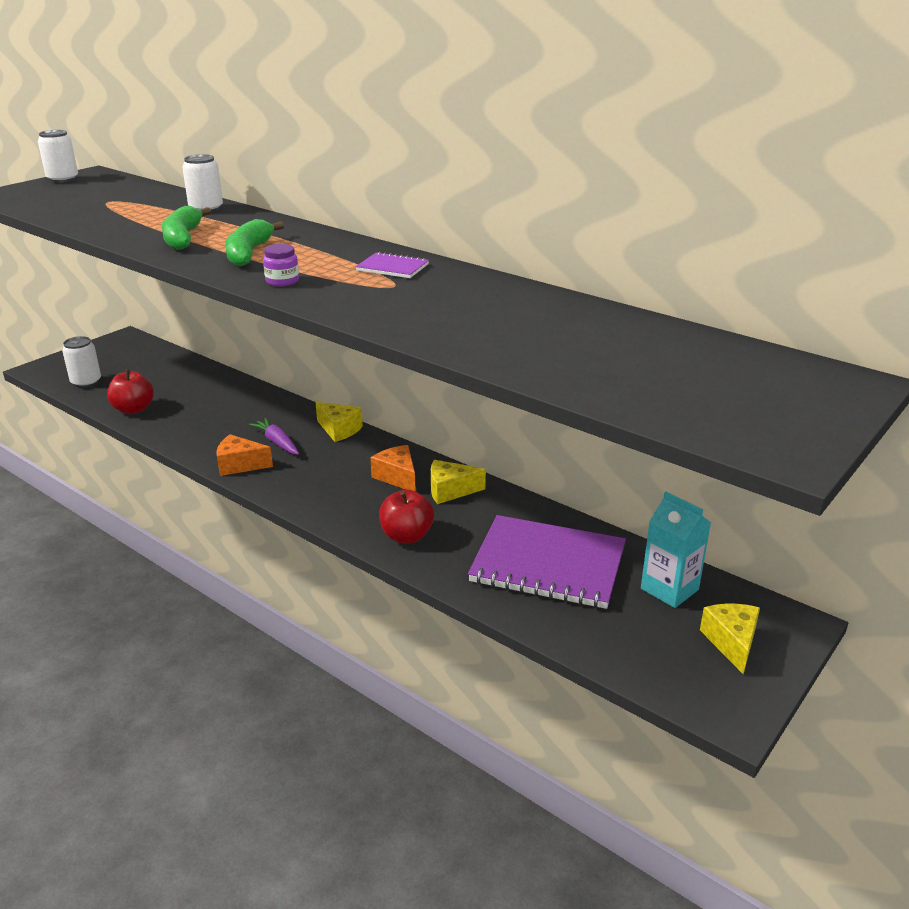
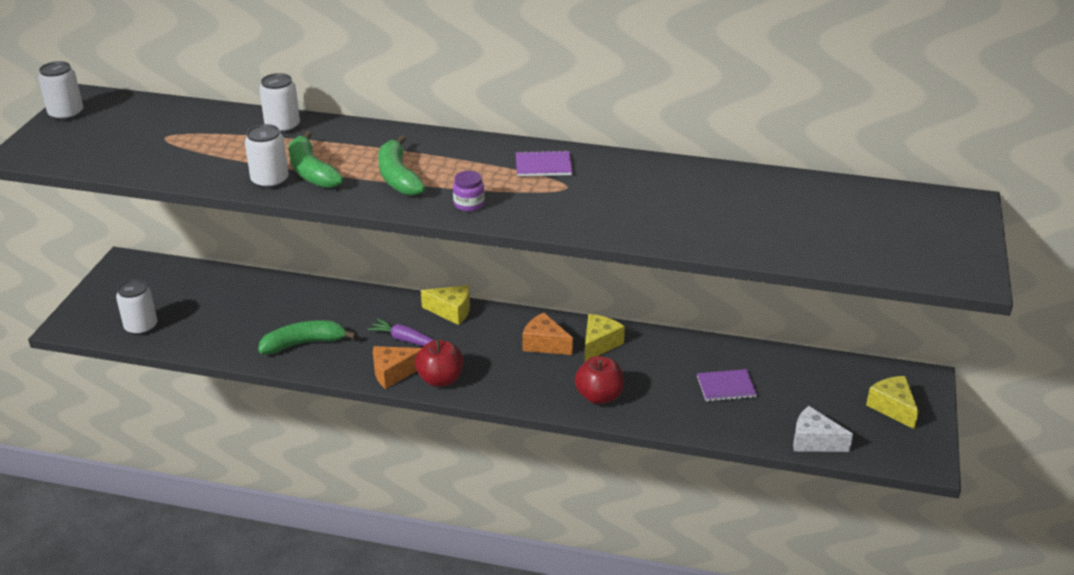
camera: 25 degrees left, 5 degrees up
red apple [107,369,154,414] -> red apple moved to [415,339,463,387]
yellow cheese [431,460,486,504] -> yellow cheese turned 150 degrees clockwise [585,314,625,362]
purple notebook [468,515,626,609] -> purple notebook [697,369,757,401], size x0.45
turquoise carton [641,491,711,608] -> none
none -> white can [245,124,289,189]
none -> green banana [258,320,357,354]
none -> white cheese [793,406,853,452]

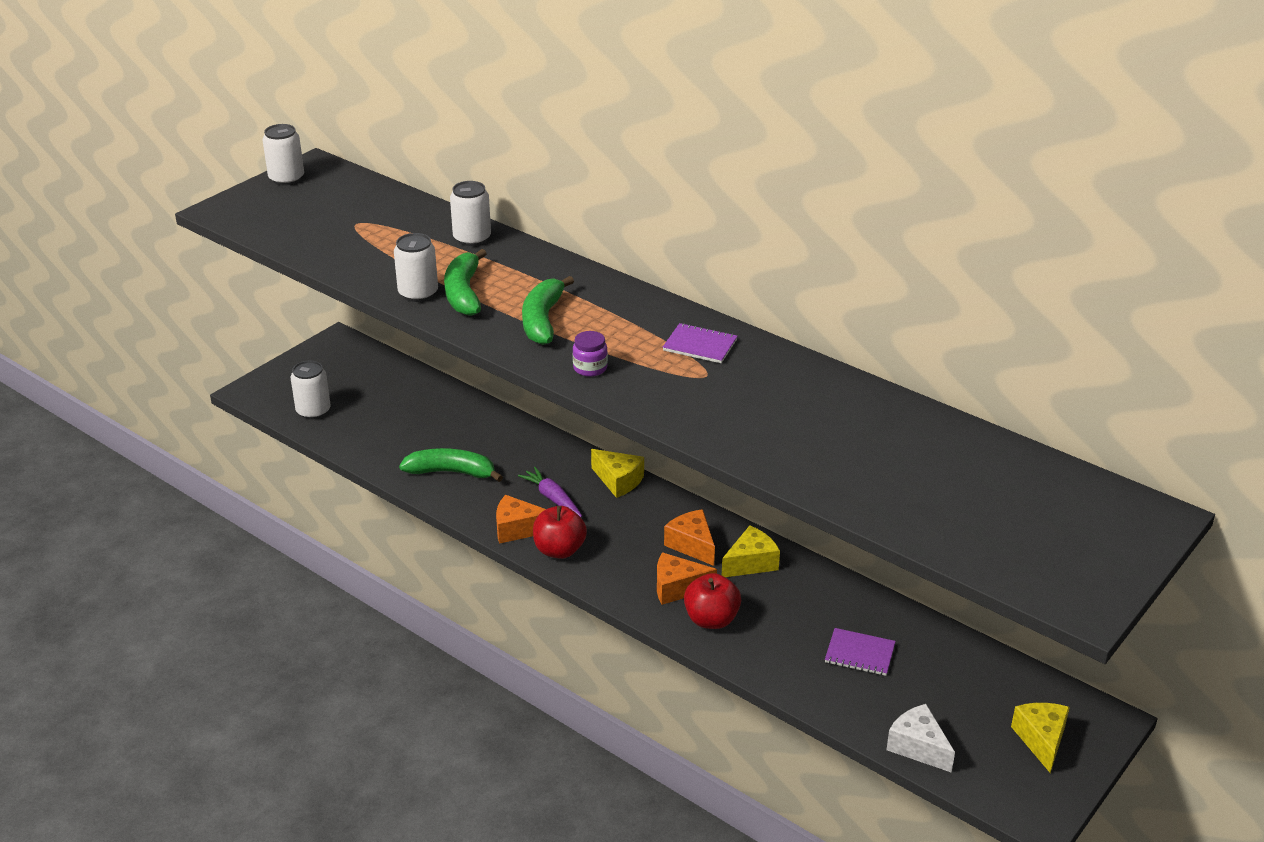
camera: 25 degrees right, 0 degrees up
none -> orange cheese [657,552,717,605]

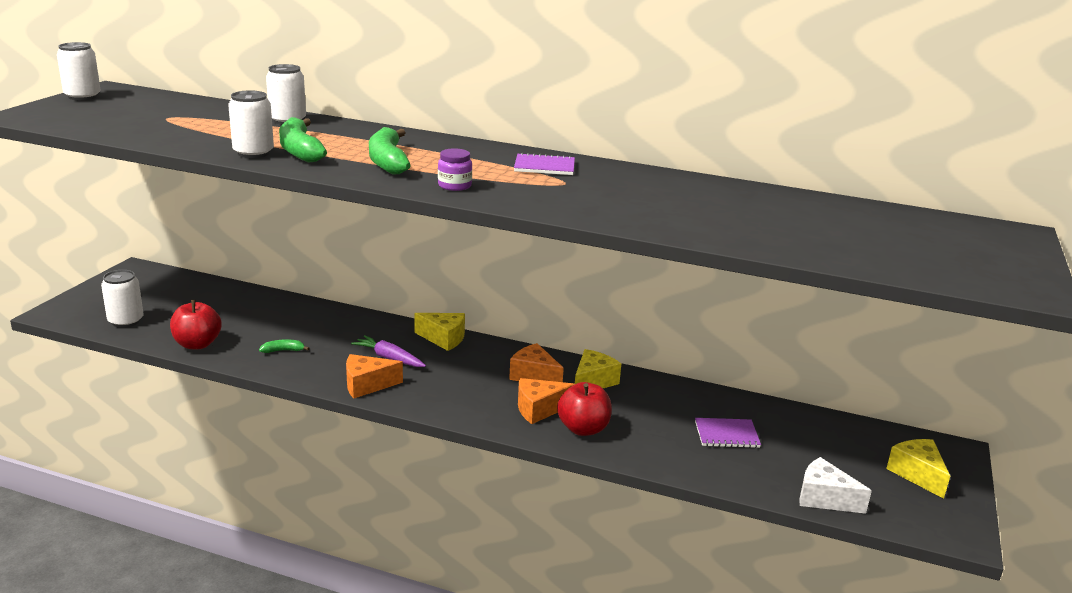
camera: 20 degrees left, 10 degrees down
green banana [399,448,503,482] -> green banana [259,339,309,353], size x0.48
red apple [533,506,587,559] -> red apple moved to [170,300,222,349]

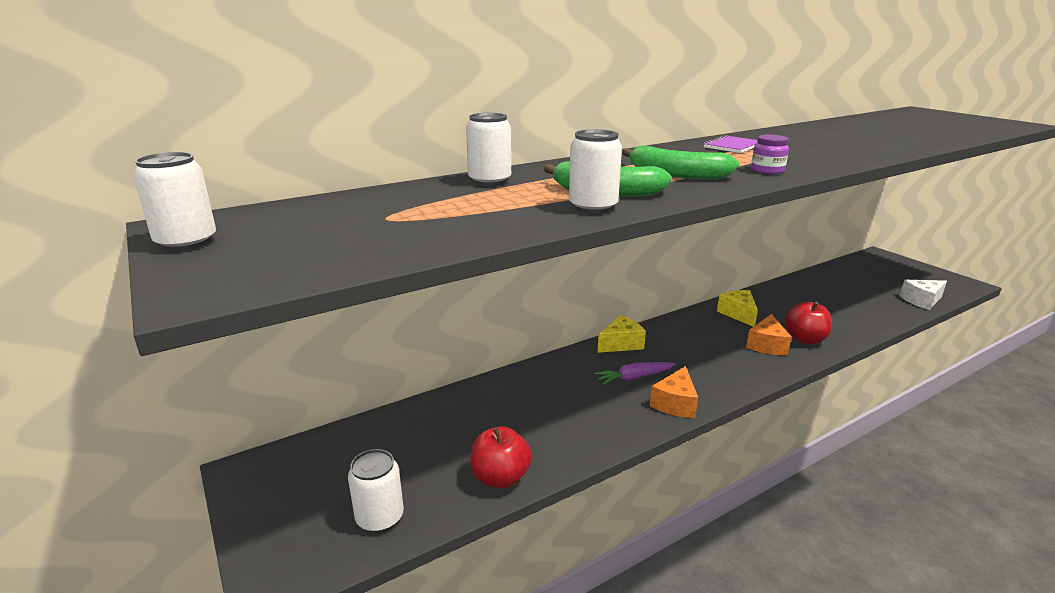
camera: 50 degrees left, 0 degrees up
green banana [259,339,309,353] -> none
orange cheese [509,343,564,382] -> none
purple notebook [695,418,761,448] -> none
yellow cheese [886,439,950,499] -> none

